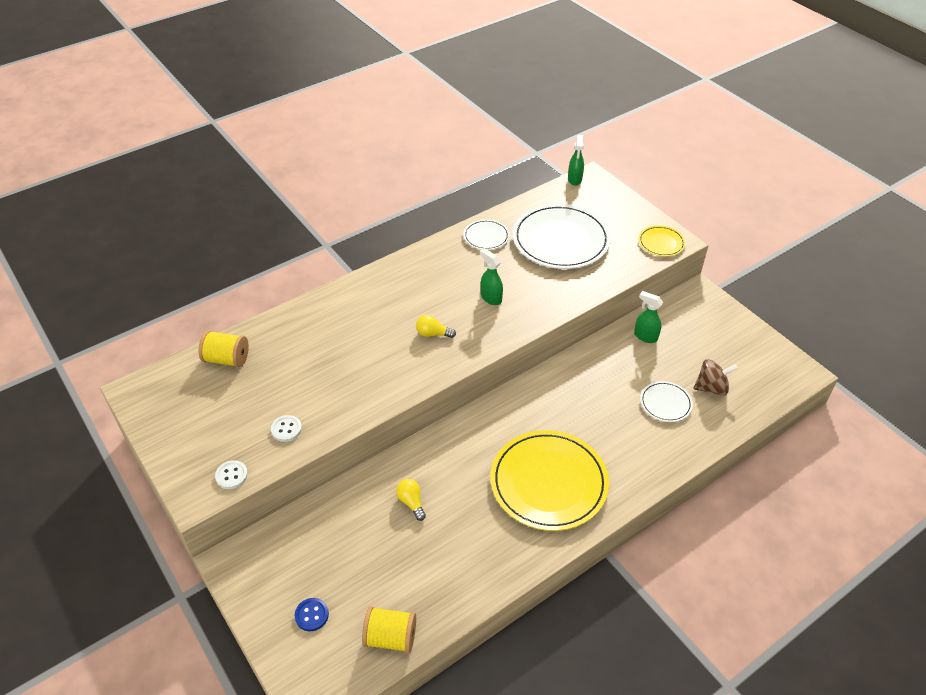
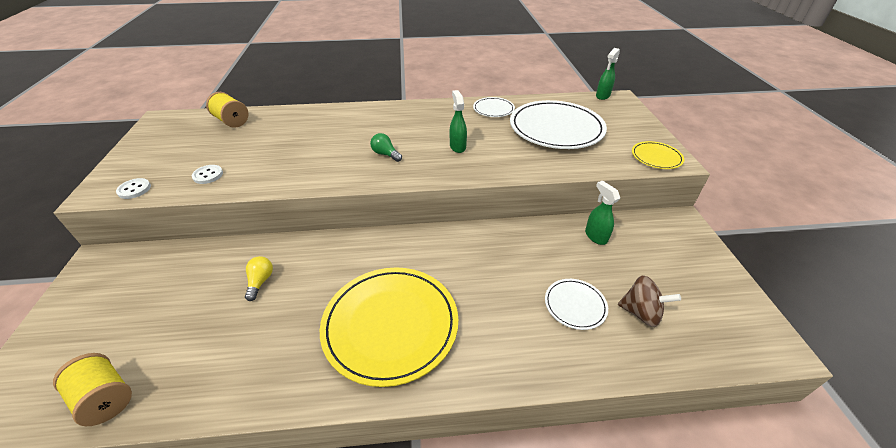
camera: 30 degrees right, 5 degrees down
blue button [295,598,329,631] -> none
yellow light bulb [416,315,456,338] -> green light bulb [370,133,402,162]

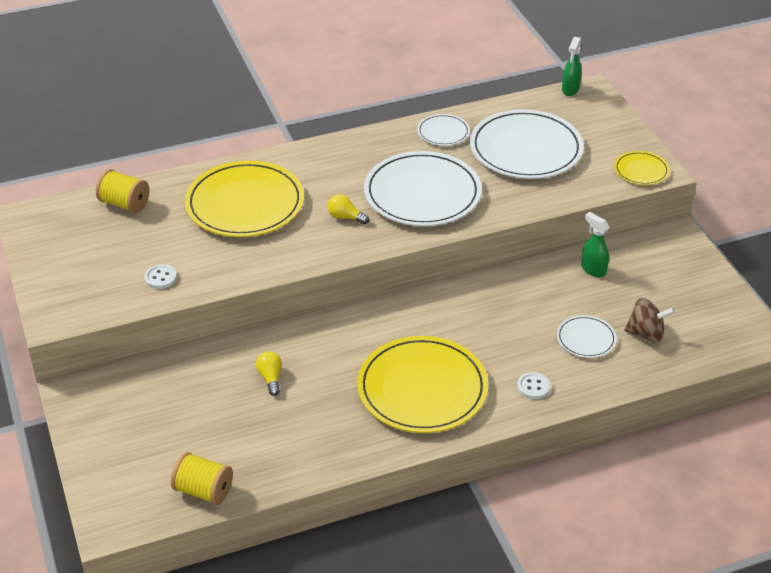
camera: 15 degrees left, 0 degrees up
white button [116,178,151,199] -> white button moved to [517,372,551,399]
green light bulb [370,133,402,162] -> yellow light bulb [327,194,369,224]
green spray bottle [450,90,467,153] -> white plate [364,151,482,226]
none -> yellow plate [185,161,304,237]

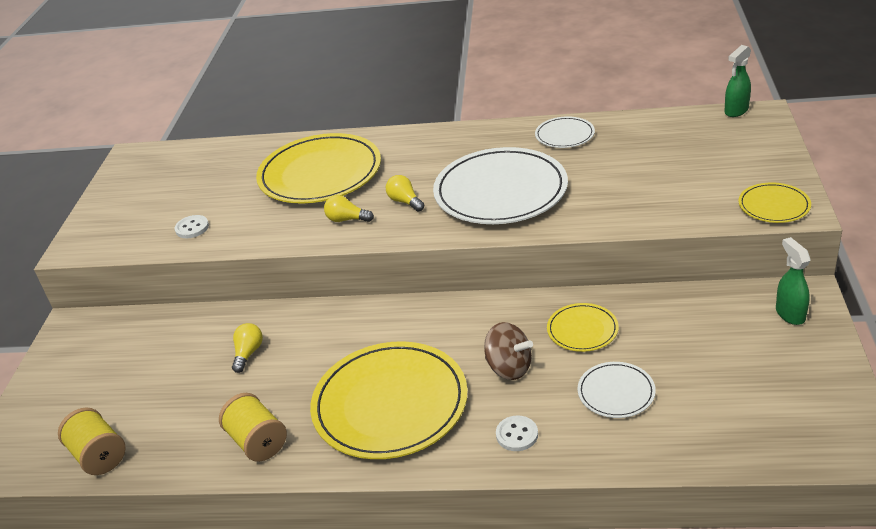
camera: 30 degrees right, 5 degrees down
yellow spool [96,169,149,213] -> yellow spool moved to [219,393,287,462]
white plate [470,109,584,179] -> none
green spray bottle [581,212,610,277] -> green spray bottle moved to [776,237,811,325]
brown spinning top [624,298,675,342] -> brown spinning top moved to [484,322,533,380]
none -> yellow light bulb [324,195,374,222]
none -> yellow plate [547,303,619,352]

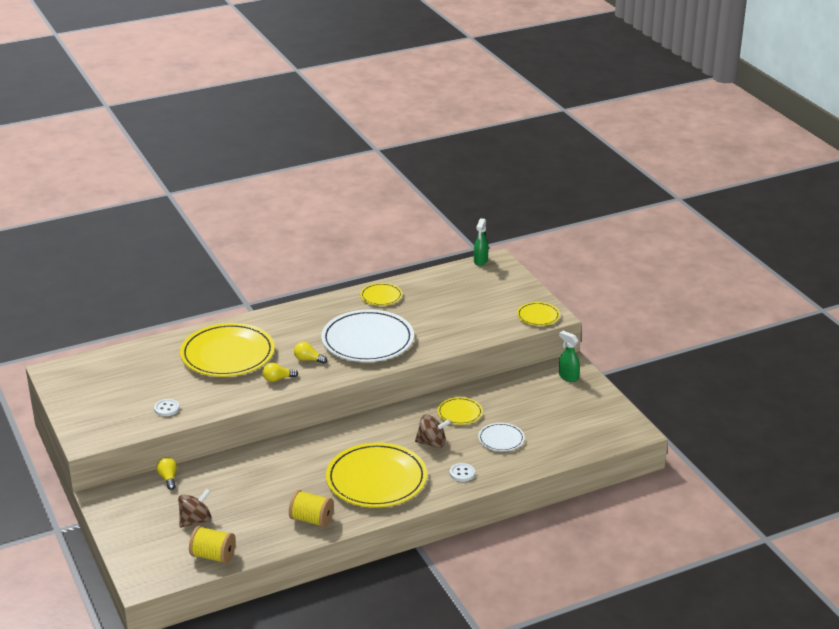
camera: 35 degrees left, 5 degrees down
yellow light bulb [232,323,263,373] -> yellow light bulb moved to [156,457,177,490]
white plate [535,116,595,148] -> yellow plate [360,283,402,306]
none -> brown spinning top [178,489,211,528]

